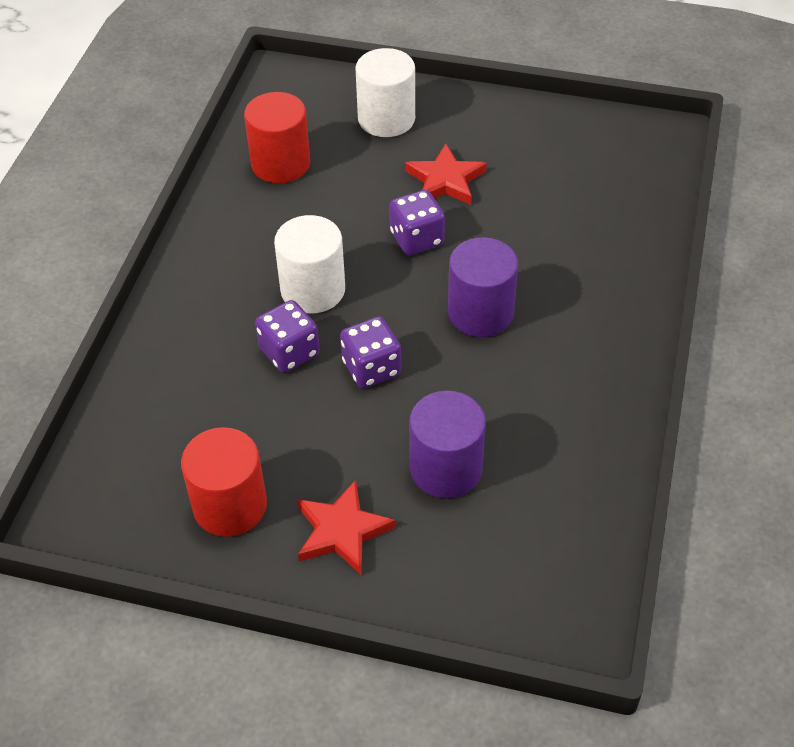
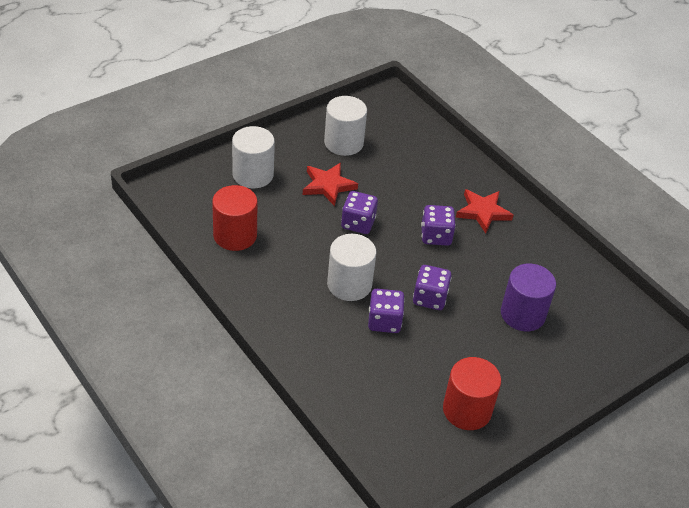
camera: 55 degrees left, 5 degrees down
red star [297,480,396,574] -> red star moved to [456,189,513,233]
purple cylinder [448,237,518,337] -> purple dice [421,205,456,246]
none -> white cylinder [324,96,367,156]

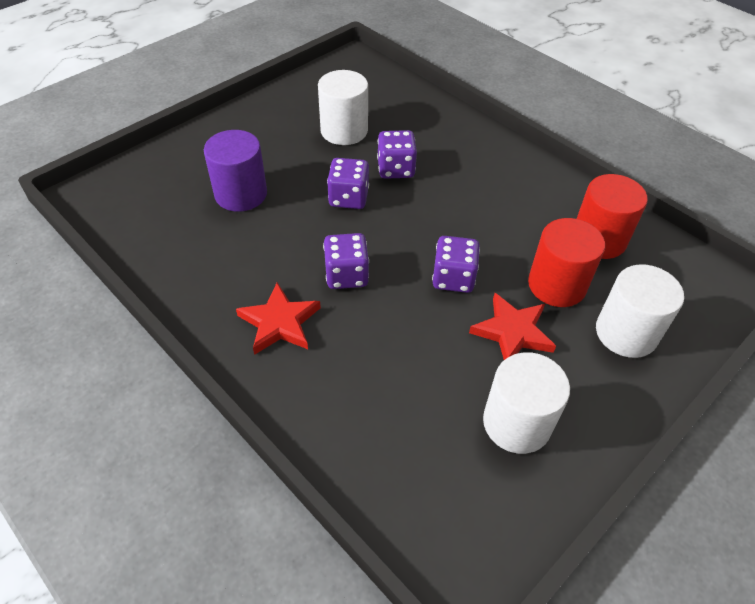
camera: 175 degrees right, 5 degrees up
white cylinder [327,234,376,301] -> white cylinder moved to [318,70,368,145]
red cylinder [443,357,501,430] -> red cylinder moved to [528,218,605,307]

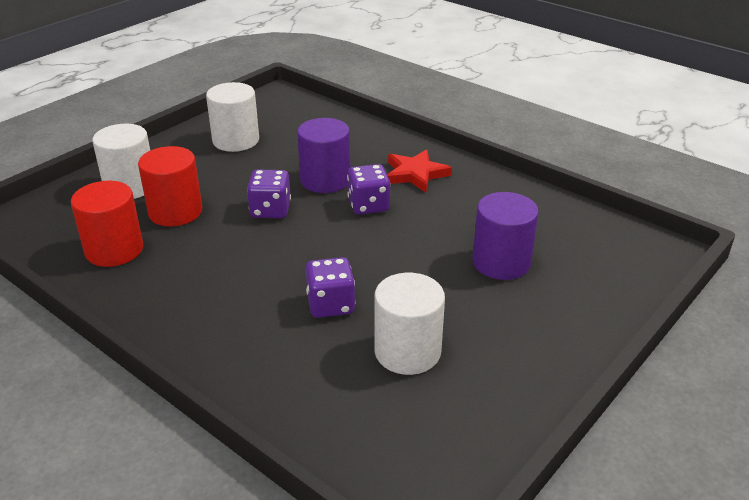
camera: 175 degrees right, 15 degrees down
purple dice [327,158,369,209] -> none
red star [469,293,556,360] -> none
none -> purple cylinder [297,118,350,193]

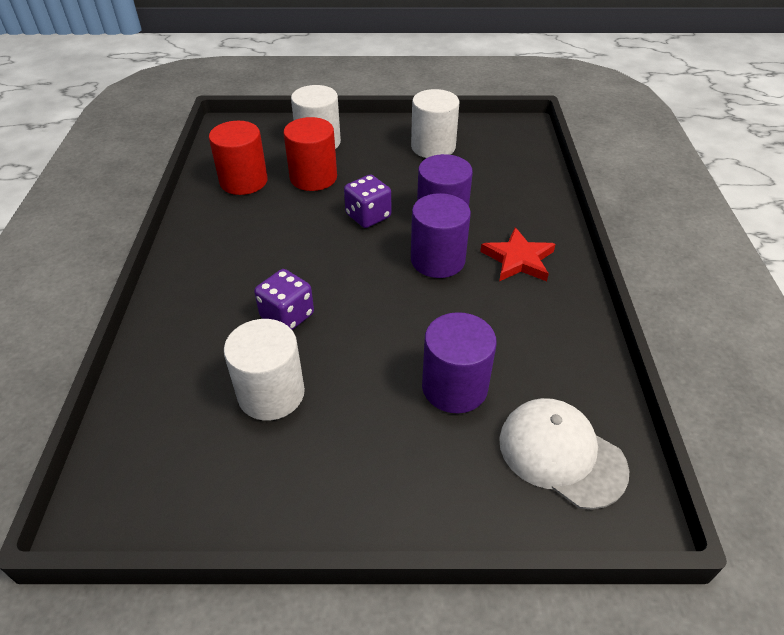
camera: 50 degrees right, 10 degrees up
purple dice [347,164,391,215] -> purple cylinder [411,193,471,278]
none -> white cap [499,398,629,510]

